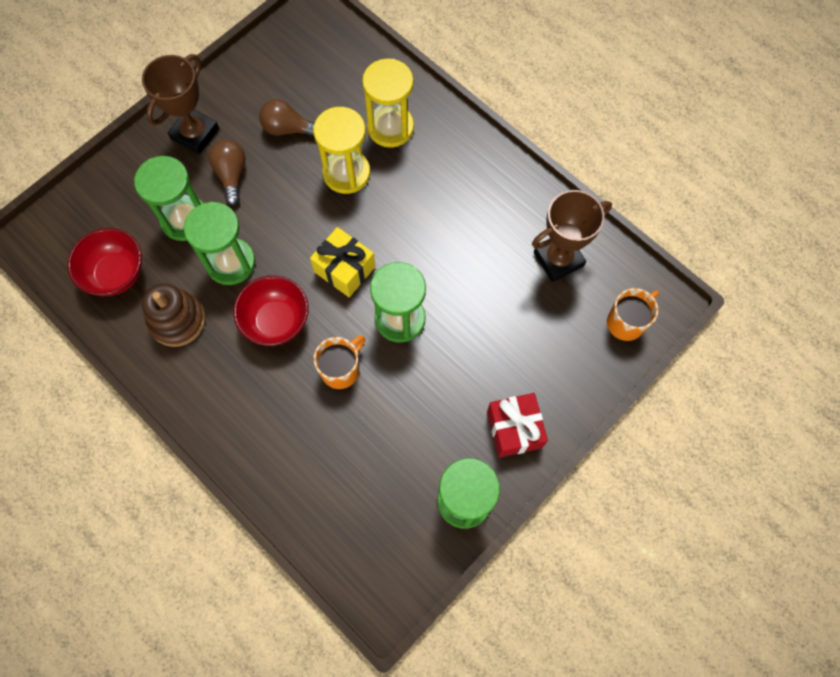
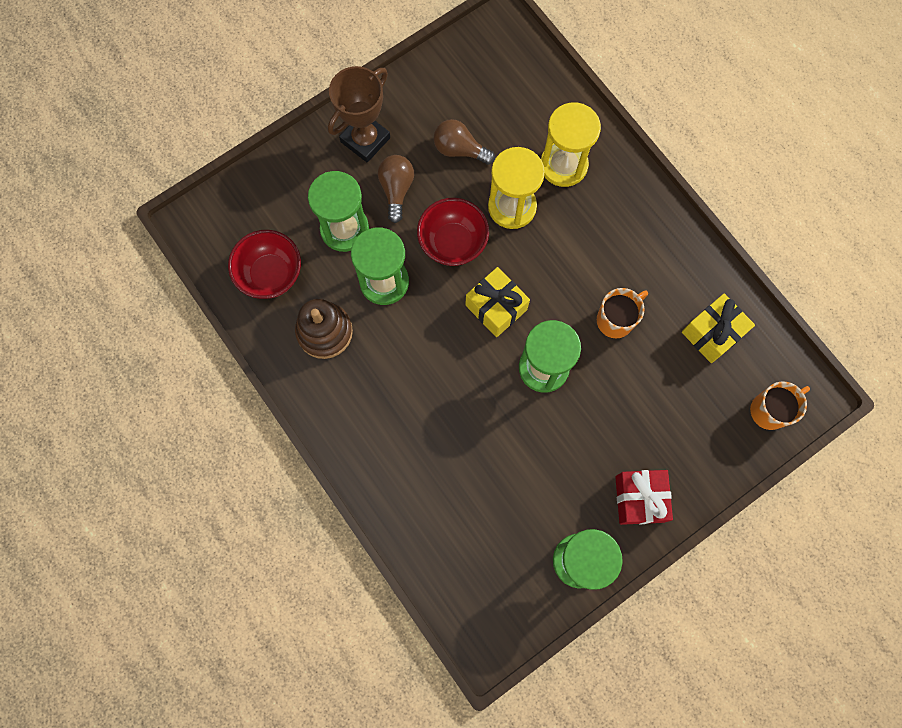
camera: 10 degrees right, 5 degrees up
red bowl [233,275,309,346] -> red bowl moved to [417,198,489,266]
orange mug [314,336,365,389] -> orange mug moved to [597,288,648,338]
brown trophy [532,190,612,282] -> yellow gift [682,293,755,363]

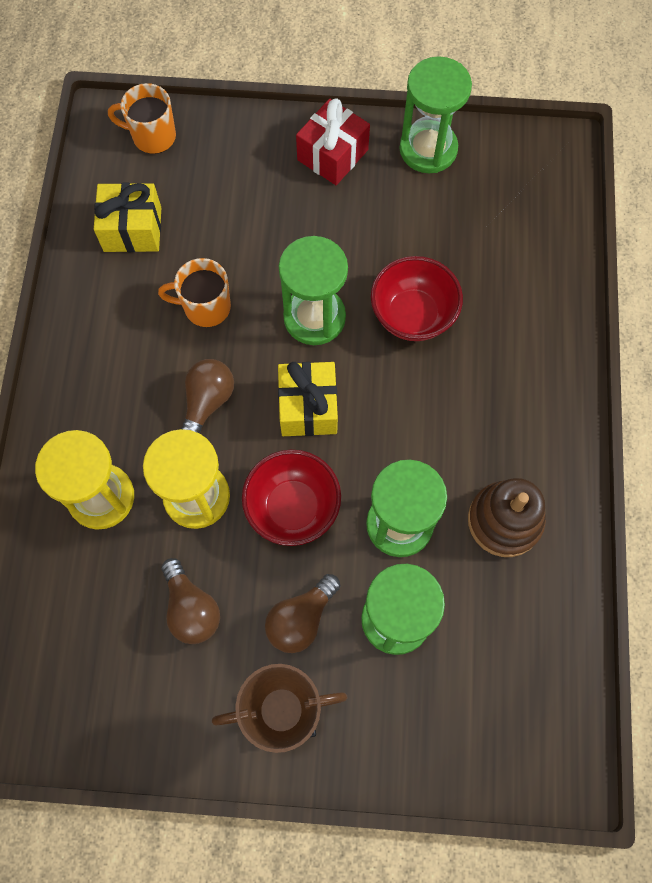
camera: 140 degrees left, 5 degrees down
red bowl [228,230,301,299] -> red bowl moved to [371,256,463,341]
none -> brown light bulb [181,359,234,433]

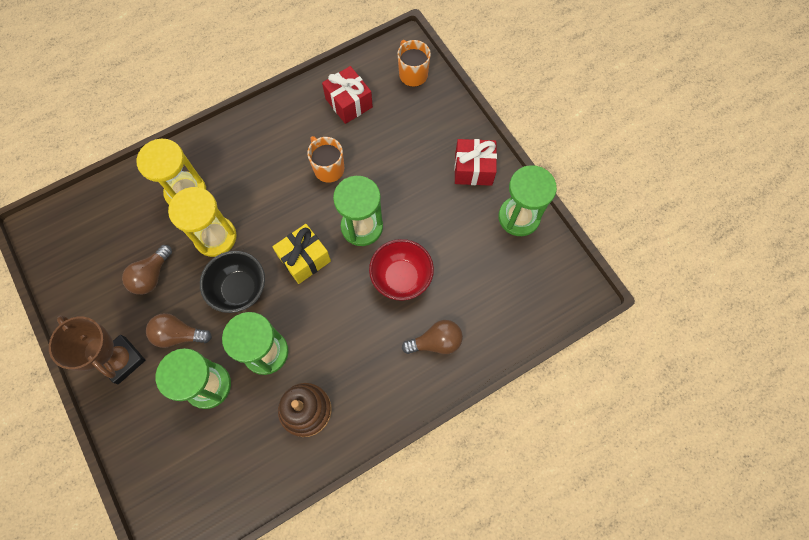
camera: 55 degrees right, 0 degrees up
yellow gift [94,183,161,252] -> red gift [322,66,373,124]
brown light bulb [181,359,234,433] -> brown light bulb moved to [402,320,463,354]
red bowl [242,450,341,546] -> black bowl [200,251,265,313]

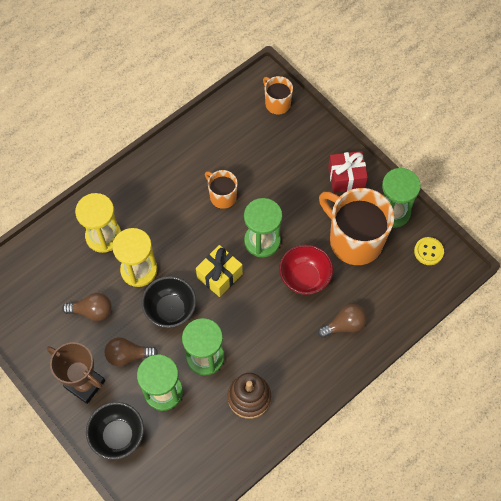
camera: 10 degrees left, 5 degrees down
brown light bulb [122,245,172,295] -> brown light bulb turned 105 degrees counterclockwise [62,293,112,321]
red gift [322,66,373,124] -> none
none -> black bowl [86,402,144,460]
none -> orange mug [319,188,394,265]
none -> yellow button [414,237,444,265]

